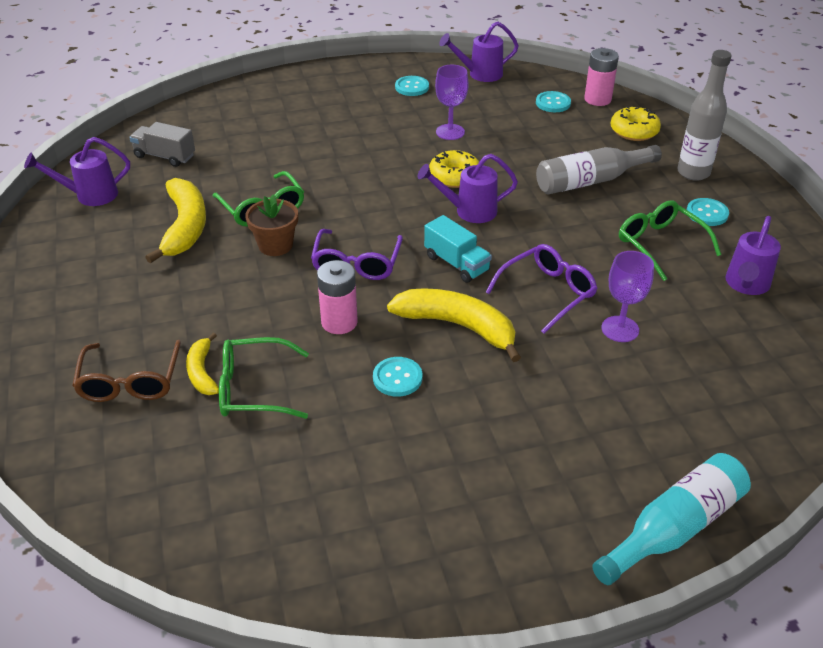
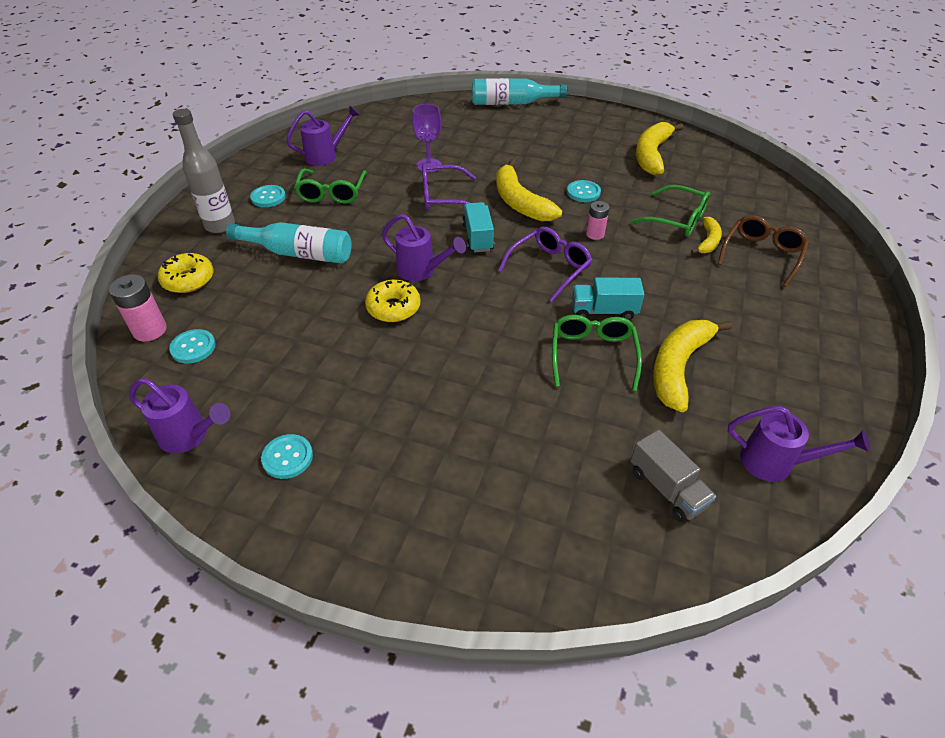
camera: 145 degrees left, 5 degrees up
brown flower pot [245,194,298,256] -> turquoise truck [572,277,644,320]
pink battery [317,260,358,334] -> pink battery [586,201,610,240], size x0.66
purple goblet [435,65,468,140] -> none
grey bottle [536,145,662,195] -> turquoise bottle [226,222,352,264]
none -> yellow banana [636,122,684,175]

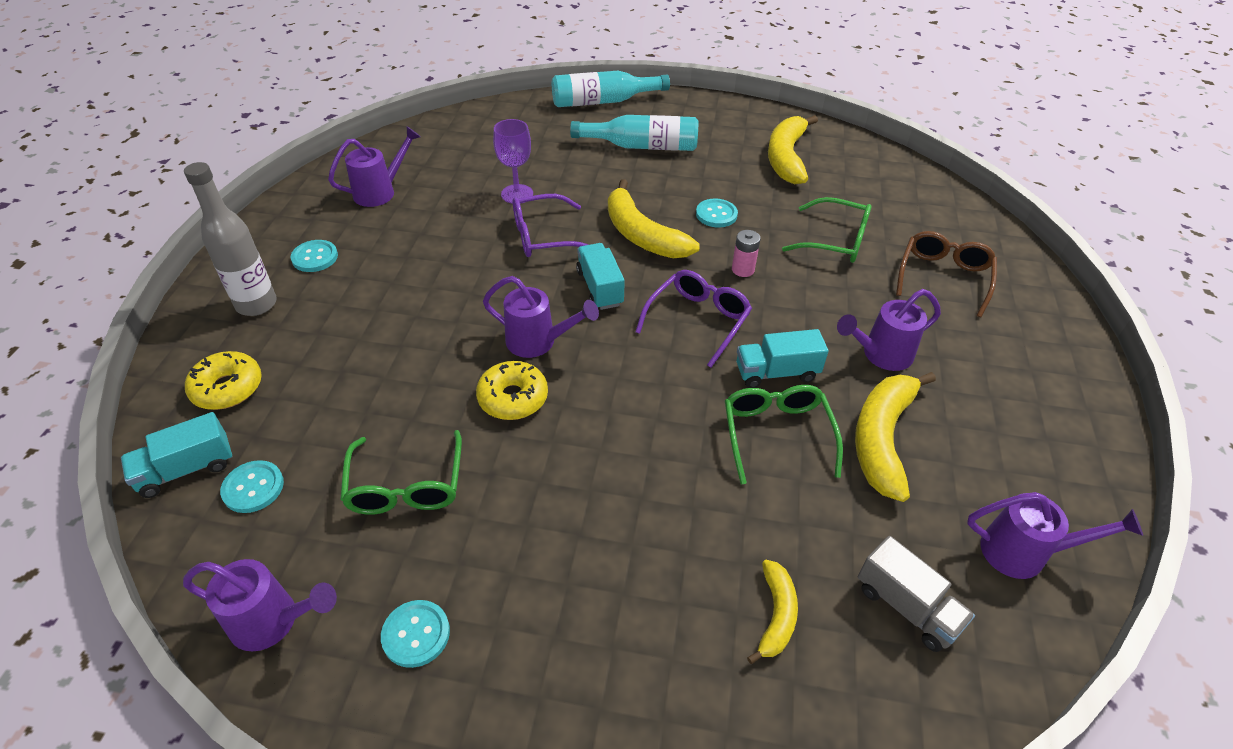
camera: 10 degrees left, 0 degrees up
pink battery [109,274,167,342] -> turquoise truck [121,412,233,498]
turquoise bottle [226,222,352,264] -> turquoise bottle moved to [570,115,698,151]
green glasses [294,168,367,204] -> green glasses moved to [340,430,462,515]
yellow banana [691,217,722,254] -> yellow banana moved to [747,560,798,664]
none -> purple watering can [837,289,941,371]

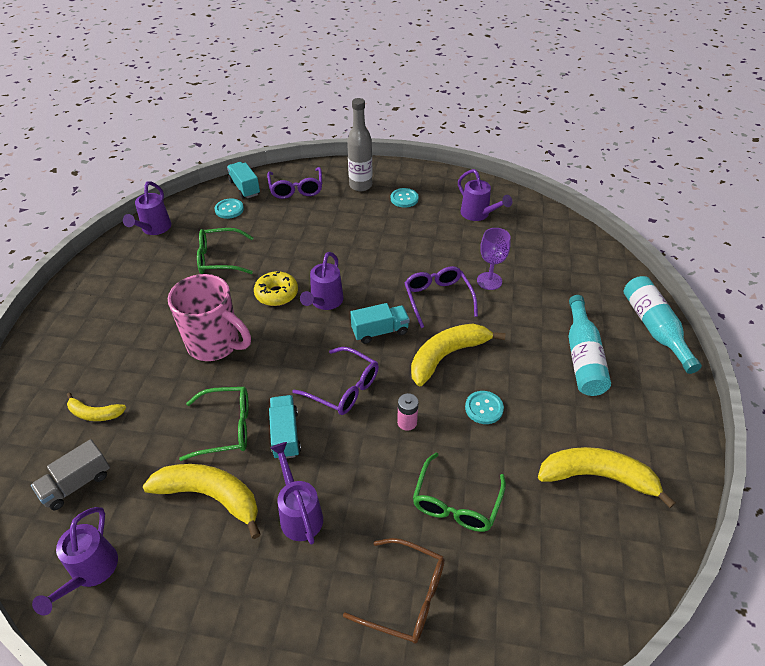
camera: 90 degrees right, 0 degrees up
yellow donut [185,351,262,410] -> purple glasses [267,167,322,199]
turquoise button [381,600,450,668] -> none
none -> pink mug [168,274,251,361]

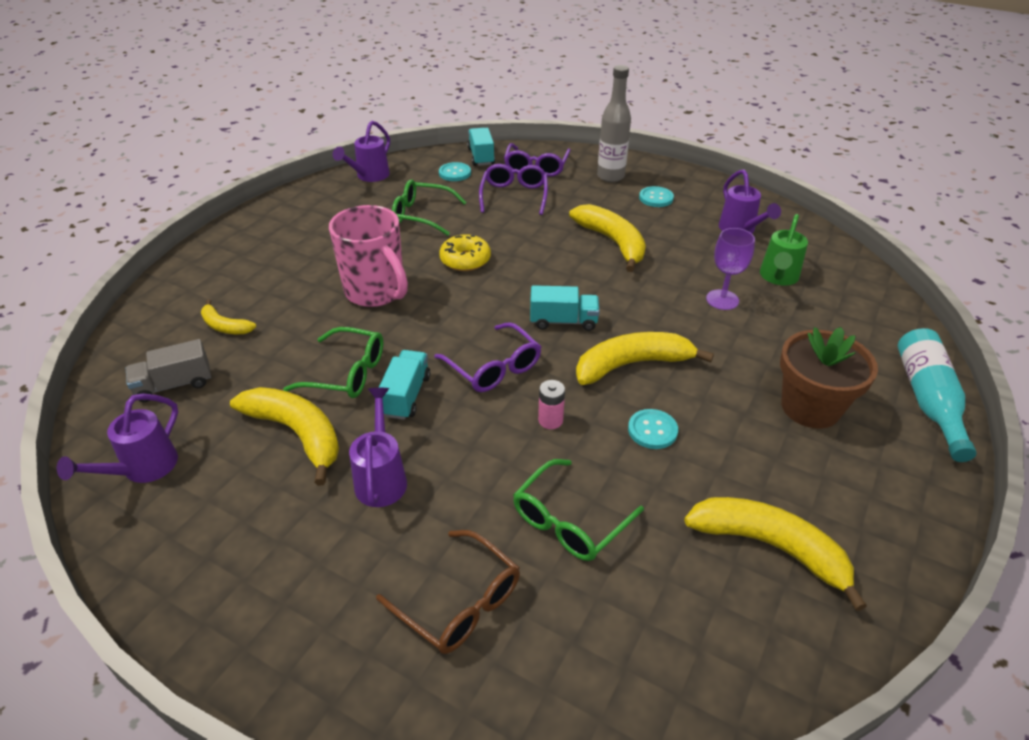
camera: 20 degrees right, 5 degrees down
purple watering can [300,252,344,310] -> none
purple glasses [405,266,478,328] -> purple glasses moved to [479,164,548,215]
turquoise bottle [568,295,611,396] -> brown flower pot [780,327,878,429]
none -> yellow banana [569,204,646,272]
none -> green watering can [760,214,808,286]

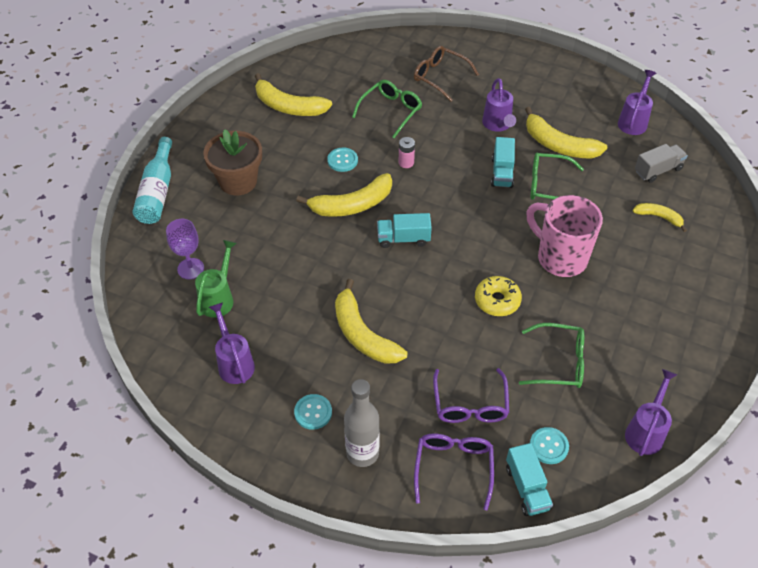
camera: 175 degrees right, 10 degrees up
purple glasses [434,322,541,392] -> none
purple goblet [706,228,755,310] -> purple goblet moved to [166,219,204,279]

